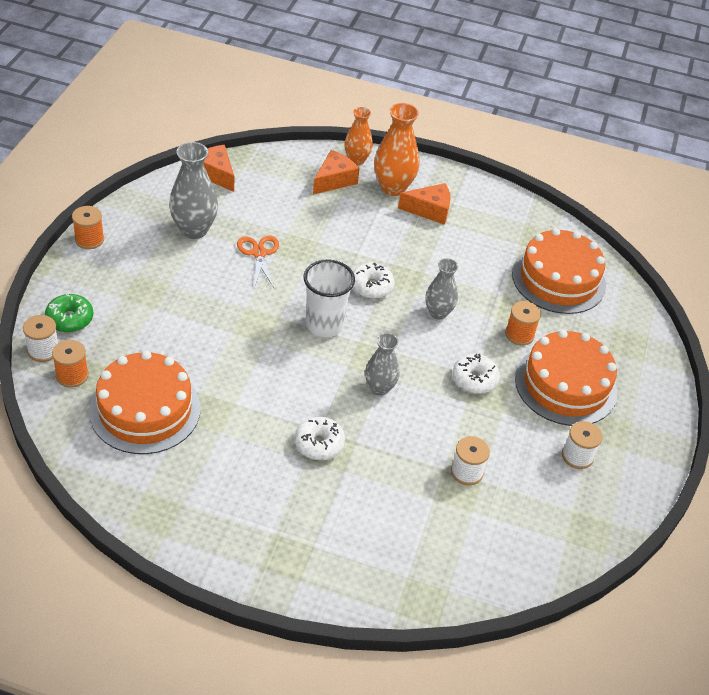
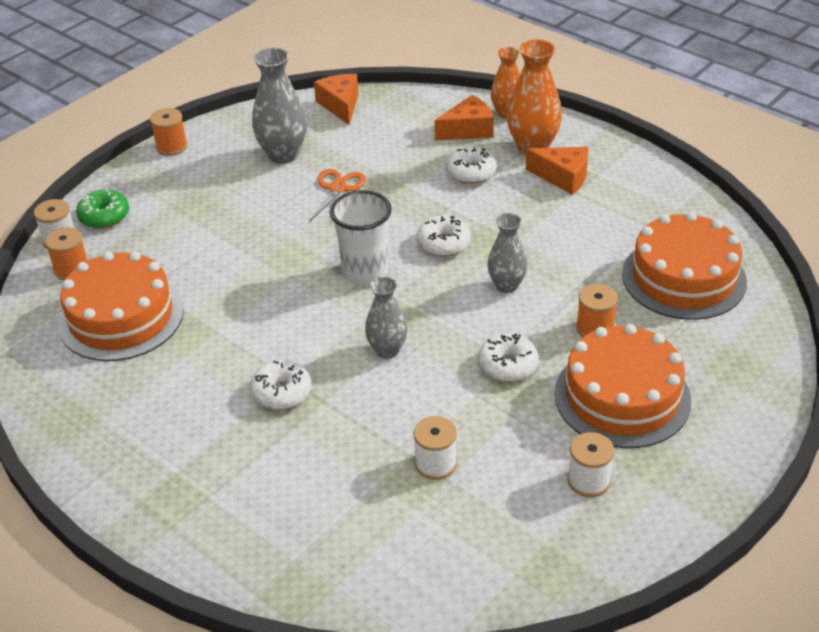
camera: 30 degrees right, 5 degrees down
none -> white donut [446,146,497,184]

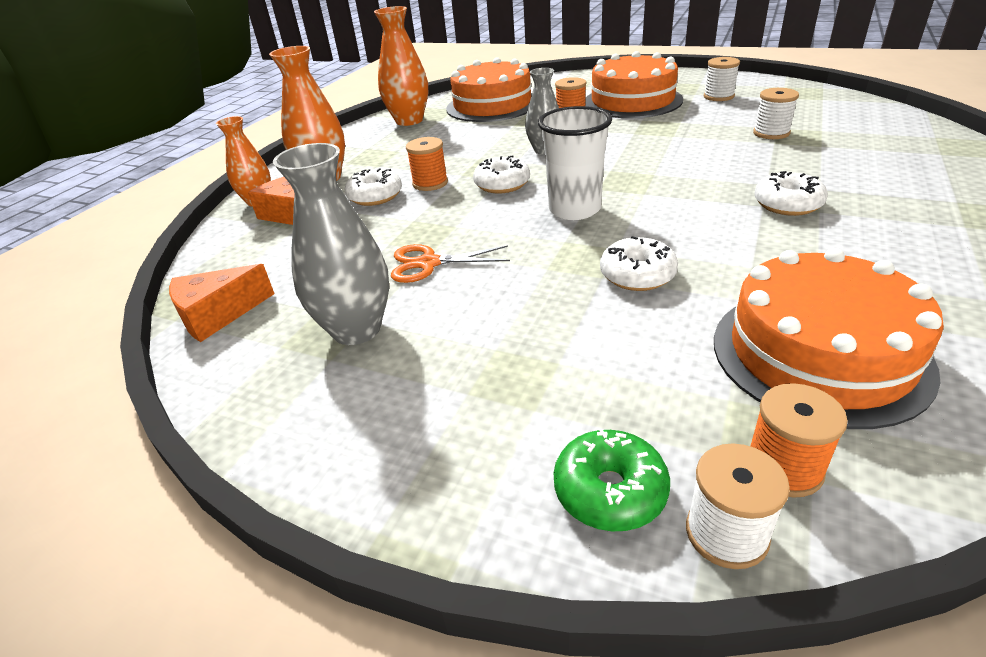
camera: 105 degrees left, 5 degrees down
orange spool [150,108,188,156] -> orange spool moved to [406,137,448,191]
grey vase [365,276,407,359] -> none
white donut [478,333,539,382] -> white donut moved to [600,236,678,291]
orange cheese [526,147,588,195] -> none
none -> orange vase [374,6,428,126]

